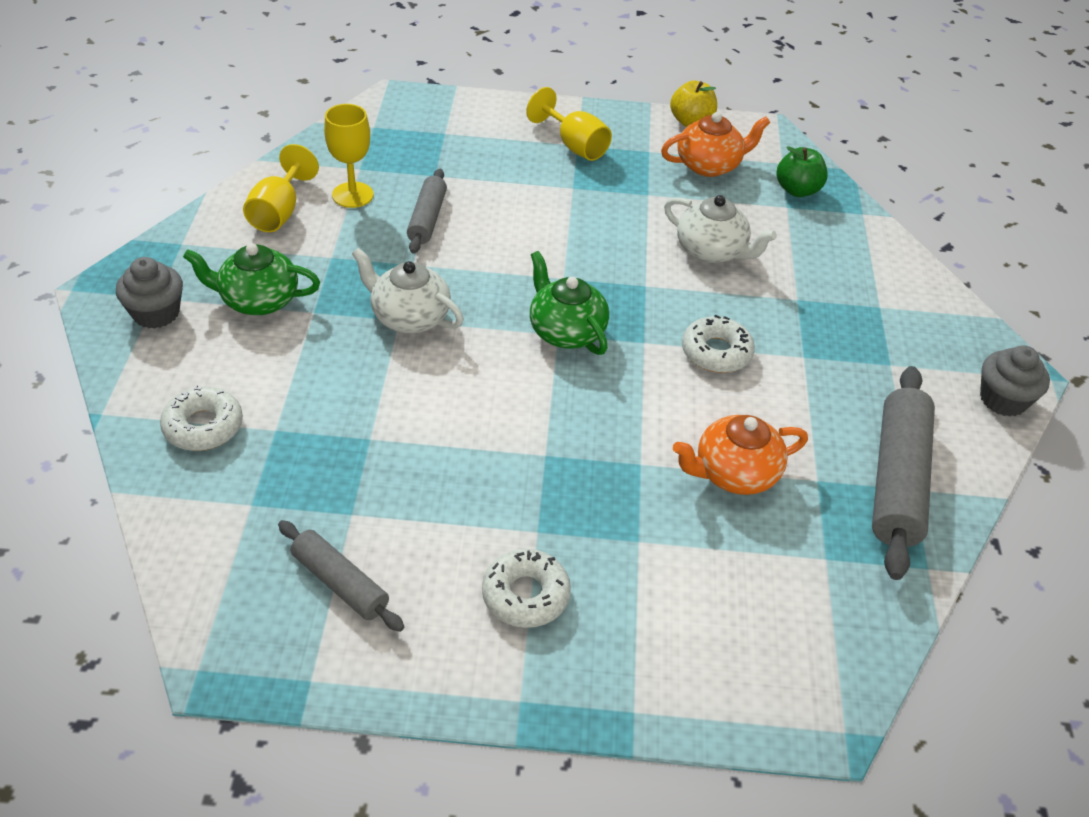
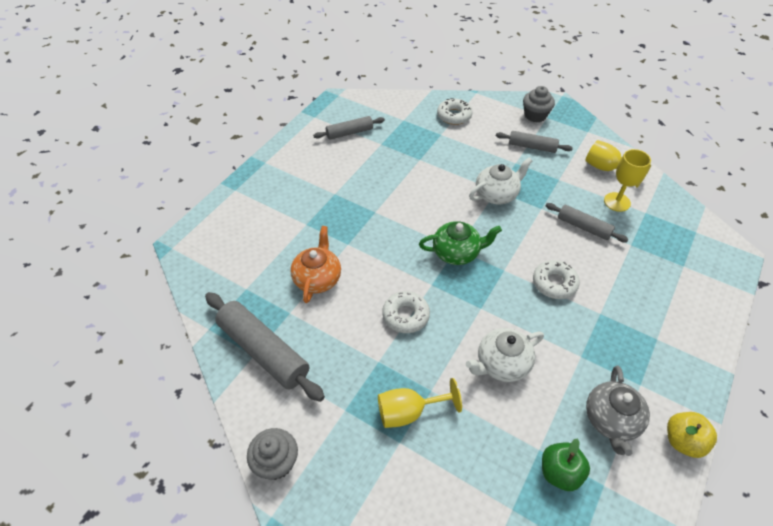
camera: 120 degrees right, 5 degrees up
green teapot [183,243,320,315] -> grey rolling pin [496,131,573,153]
white donut [482,549,571,628] -> white donut moved to [533,260,580,299]
yellow goblet [526,87,612,161] -> yellow goblet moved to [378,378,462,428]
orange teapot [661,112,770,177] -> grey teapot [586,366,650,456]

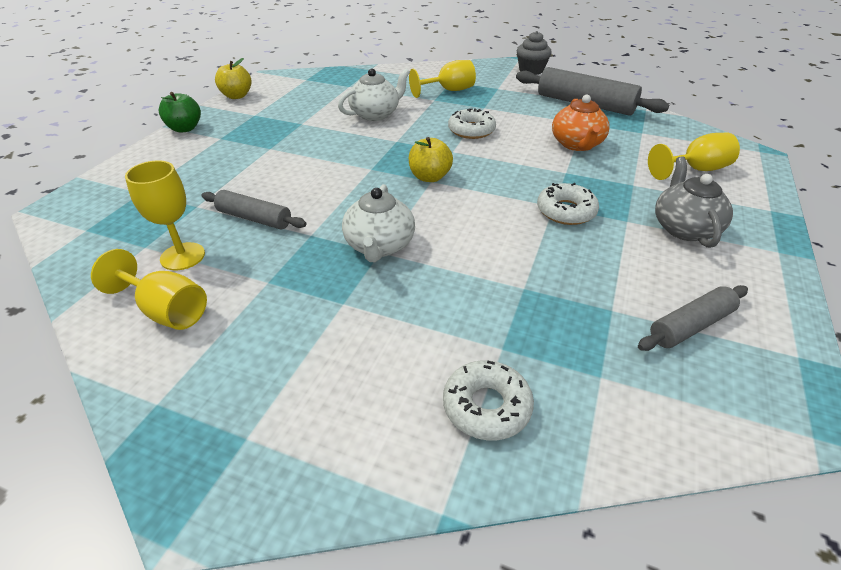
camera: 170 degrees right, 10 degrees down
green teapot [419,221,502,265] -> yellow apple [409,137,453,182]
white teapot [469,158,532,204] -> white teapot turned 45 degrees counterclockwise [342,184,415,262]
grey rolling pin [496,131,573,153] -> none
grey cupcake [523,86,555,123] -> none
white donut [533,260,580,299] -> white donut moved to [537,183,599,225]
green apple [542,438,590,491] -> green apple moved to [159,92,201,133]
grey teapot [586,366,650,456] -> grey teapot moved to [655,156,733,248]
none -> yellow goblet [648,133,740,180]

